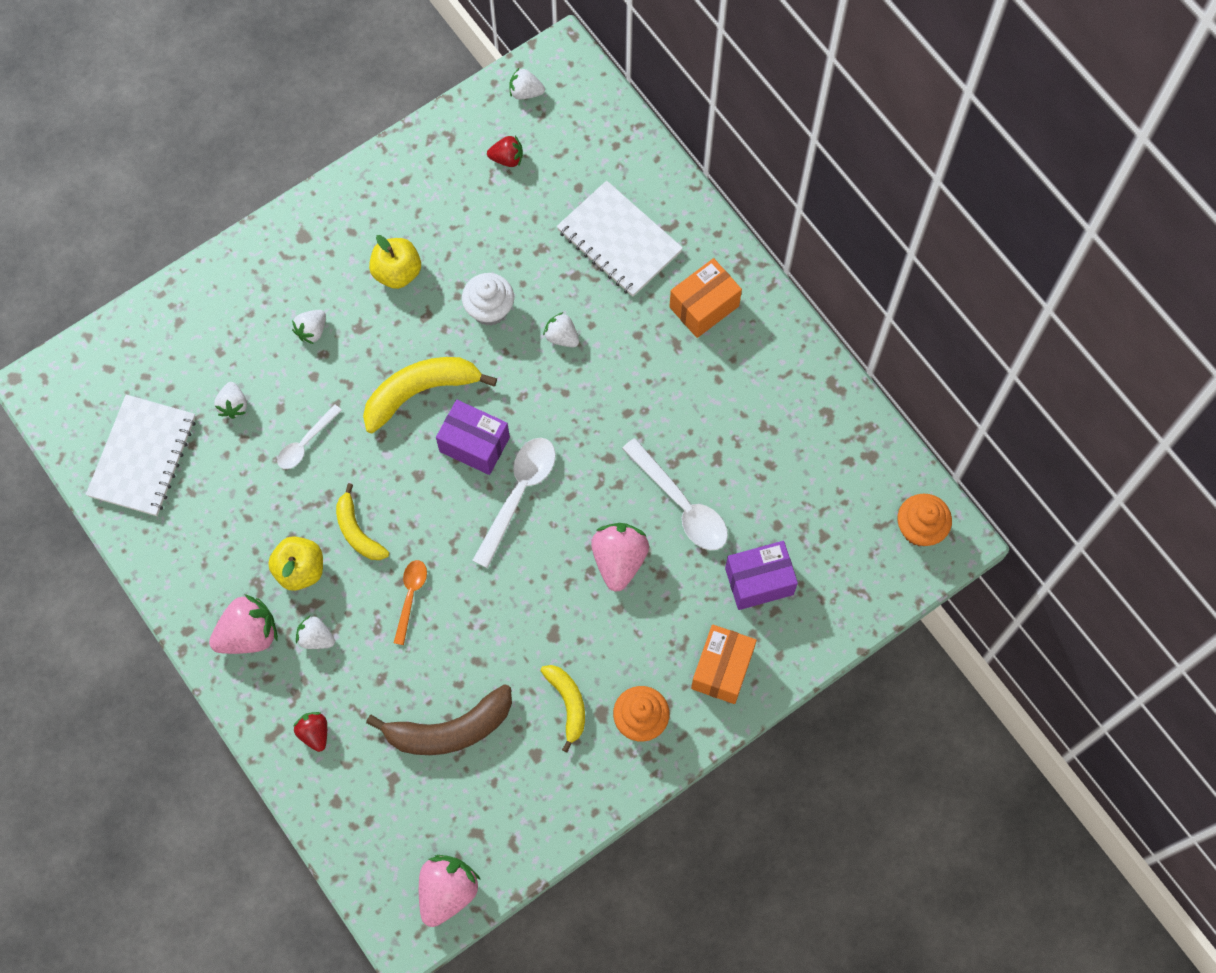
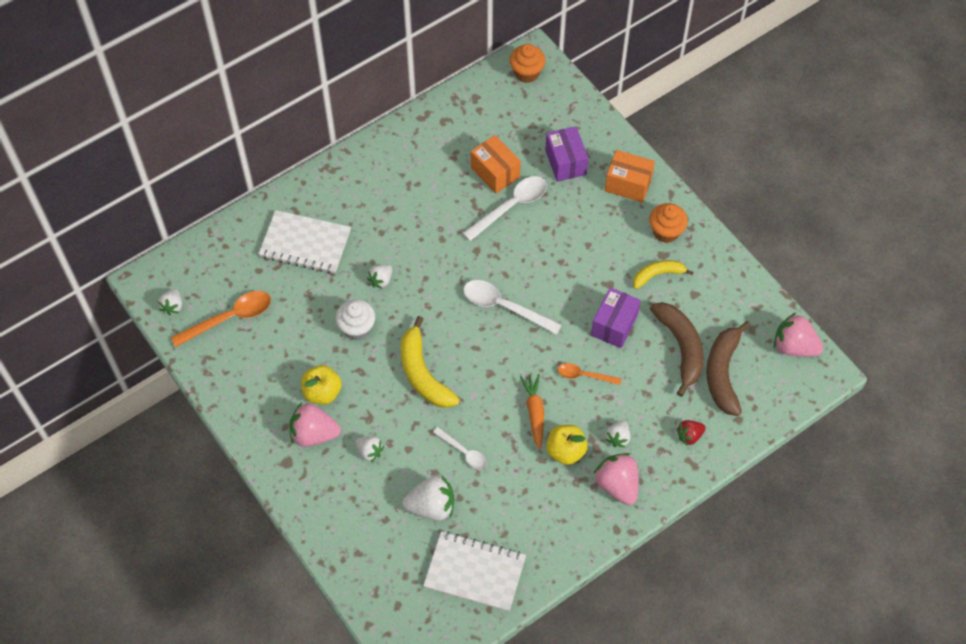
camera: 90 degrees left, 10 degrees down
white strawberry [214,382,247,419] -> white strawberry [402,475,454,521], size x1.73
yellow banana [336,483,389,560] -> orange carrot [520,374,544,450]
purple box [436,400,510,475] -> purple box moved to [591,287,641,348]
red strawberry [487,136,523,167] -> orange spoon [171,291,271,347]
white notebook [557,181,683,297] -> white notebook turned 60 degrees clockwise [259,210,351,273]
pink strawberry [591,523,649,592] -> pink strawberry moved to [289,402,341,447]
orange box [669,258,742,338] -> orange box moved to [471,135,520,194]
none -> brown banana [706,321,751,416]

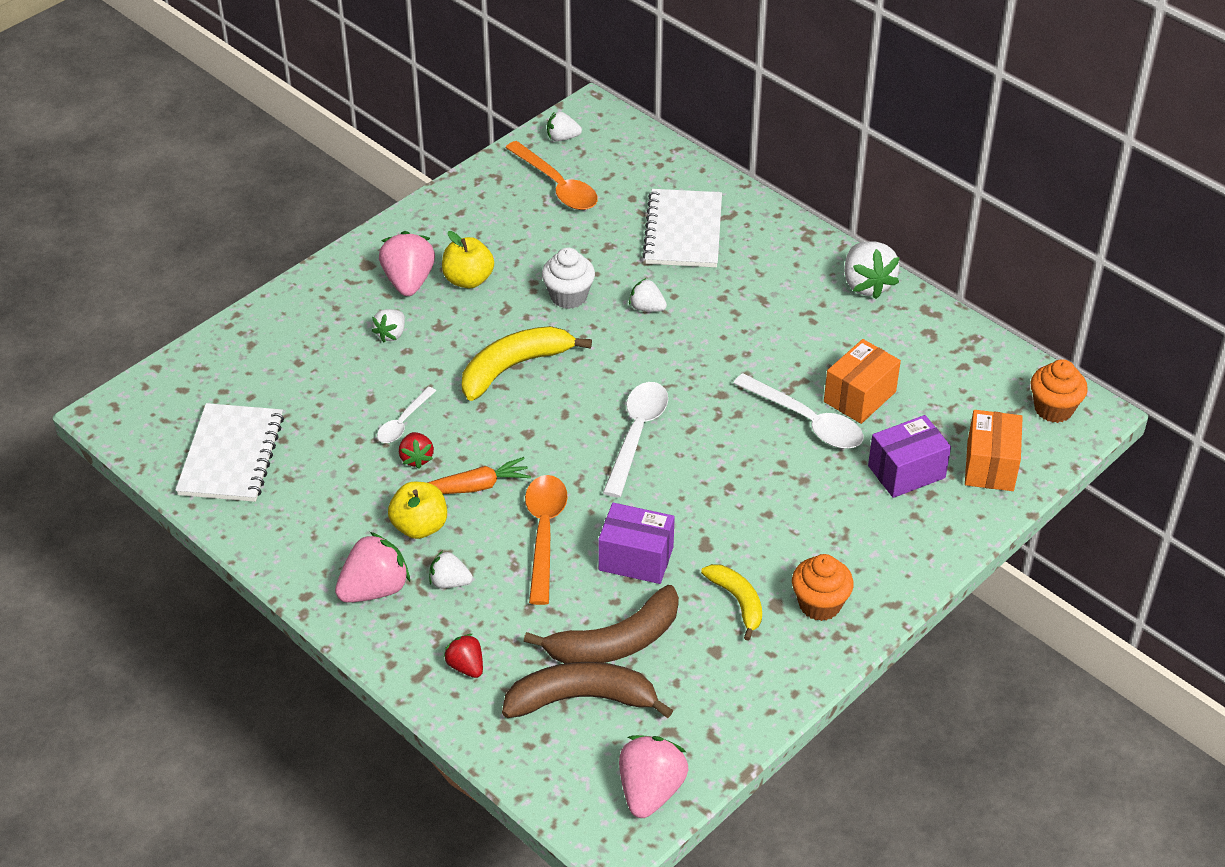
camera: 80 degrees right, 15 degrees down
white strawberry [402,475,454,521] -> white strawberry moved to [844,241,900,299]
orange spoon [558,363,621,385] -> orange spoon [525,475,568,605], size x1.68
orange box [605,150,655,202] -> orange box moved to [965,410,1023,491]
none -> red strawberry [399,432,434,469]

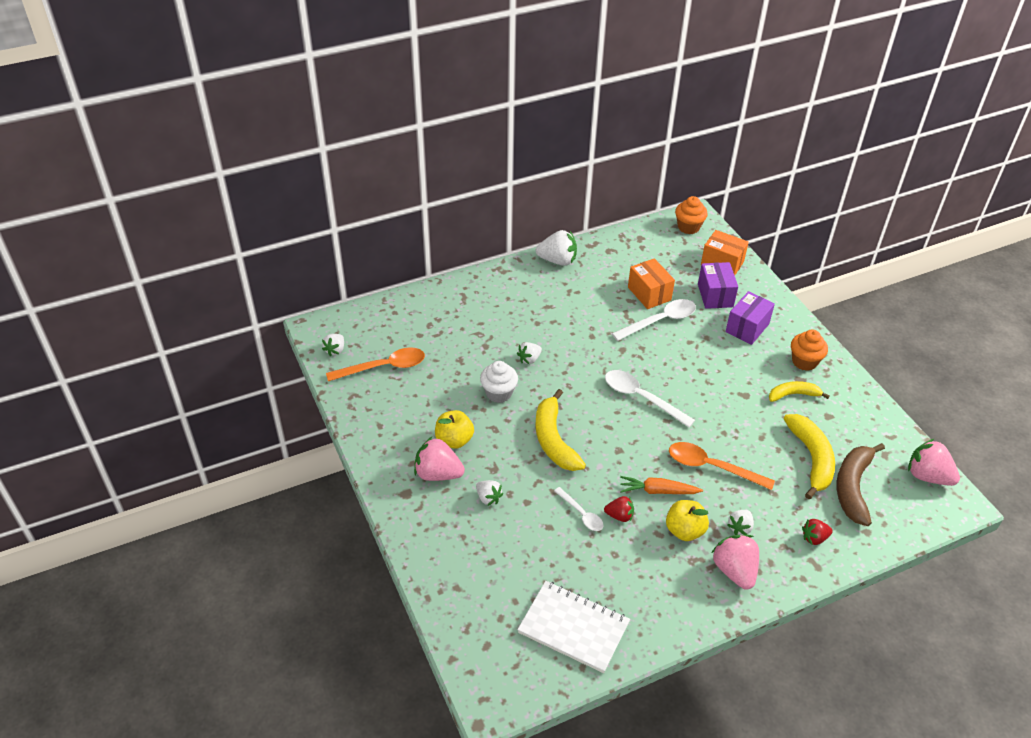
camera: 70 degrees left, 0 degrees up
orange carrot [427,457,531,494] -> orange carrot turned 90 degrees counterclockwise [620,476,703,494]
brown banana [524,585,679,663] -> yellow banana [784,414,835,499]
purple box [598,503,675,584] -> purple box moved to [725,291,775,345]
white notebook [642,189,722,267] -> none

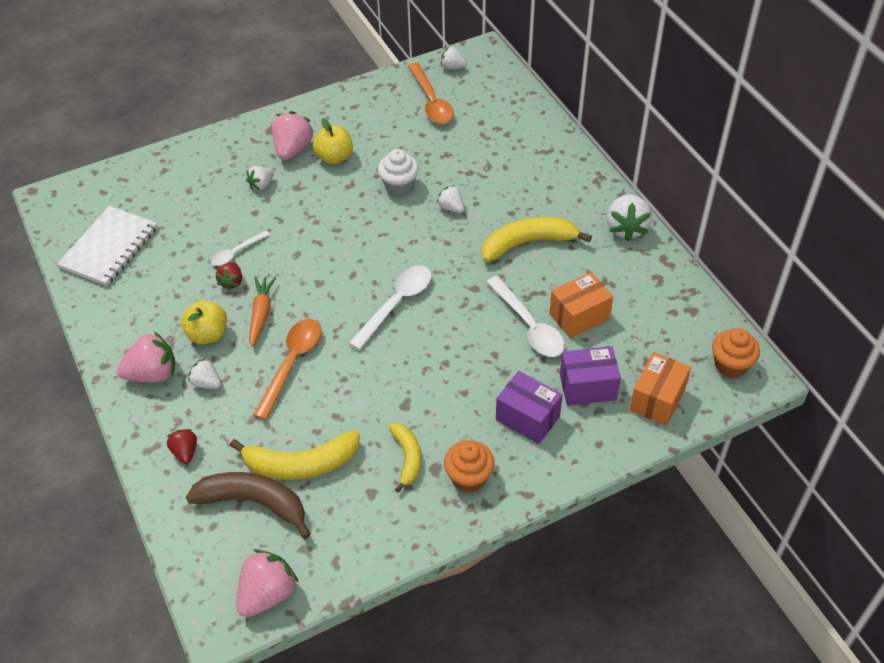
camera: 90 degrees right, 5 degrees up
yellow banana [535,389,586,471] -> yellow banana moved to [482,217,592,262]

